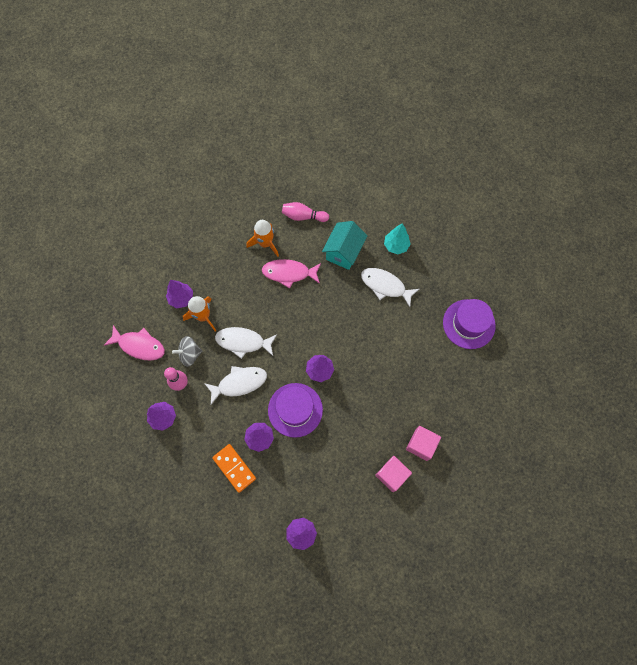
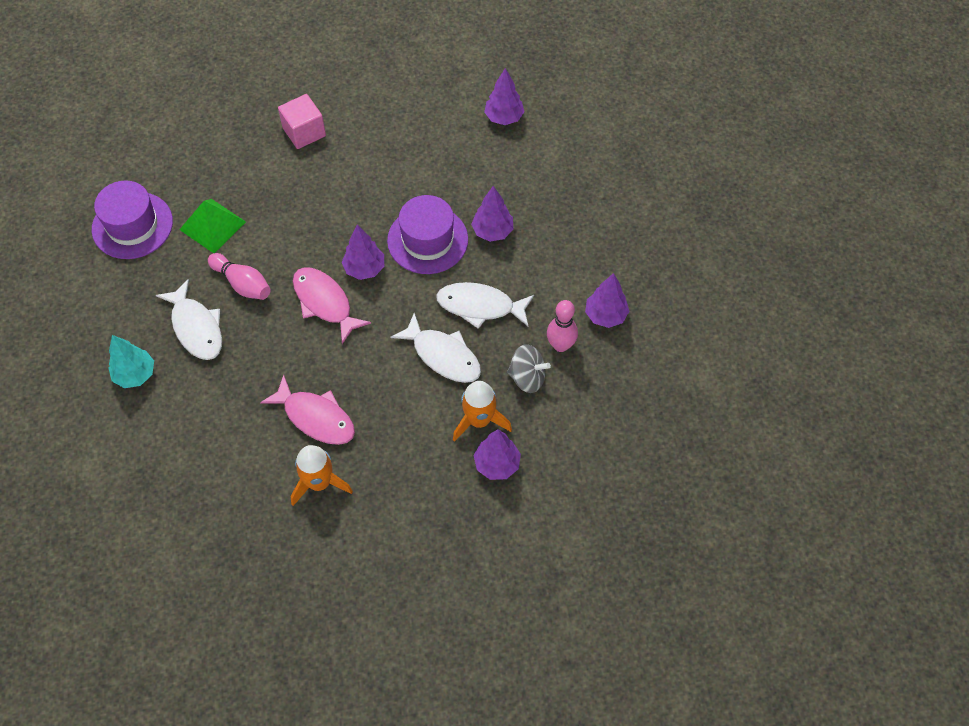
camera: 150 degrees left, 10 degrees down
pink fish [103,325,165,361] -> pink fish moved to [293,267,371,344]
orange domino [212,444,256,493] -> none
pink bowling pin [282,202,329,222] -> pink bowling pin moved to [208,253,271,300]
turquoise house [322,221,367,270] -> none
pink cube [375,456,412,492] -> none
none -> green pyramid [179,199,246,253]

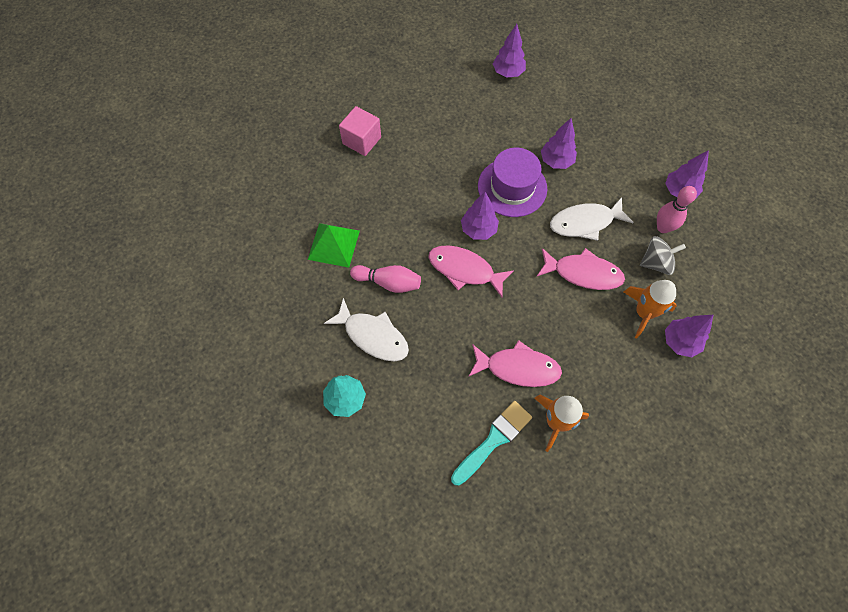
camera: 25 degrees left, 5 degrees up
purple hat [92,180,173,259] -> none
white fish [391,313,481,383] -> pink fish [537,248,625,290]
none -> turquoise brush [451,401,532,486]

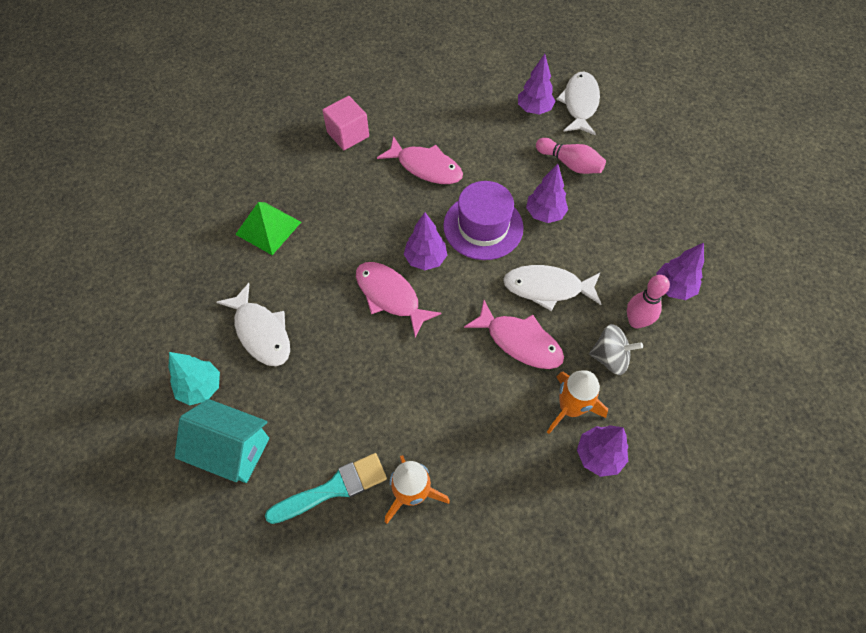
camera: 20 degrees right, 5 degrees down
pink bowling pin [350,265,421,293] -> pink bowling pin moved to [536,138,606,174]
pink fish [468,340,562,387] -> pink fish moved to [377,136,463,184]
none -> turquoise house [175,399,269,483]
none -> white fish [556,72,600,135]

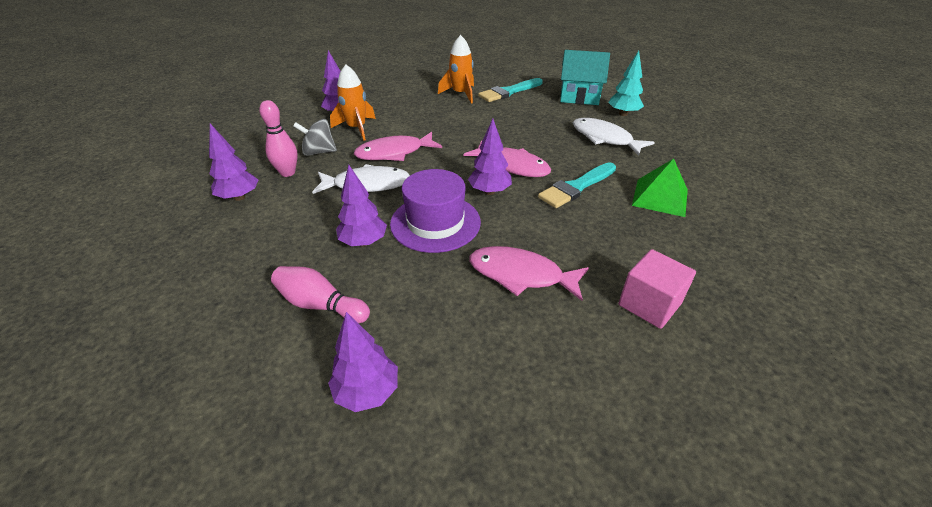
camera: 170 degrees right, 20 degrees down
pink fish [464,300,564,369] -> pink fish turned 45 degrees counterclockwise [354,132,442,161]
white fish [556,72,600,135] -> none
none -> turquoise brush [538,162,616,208]

